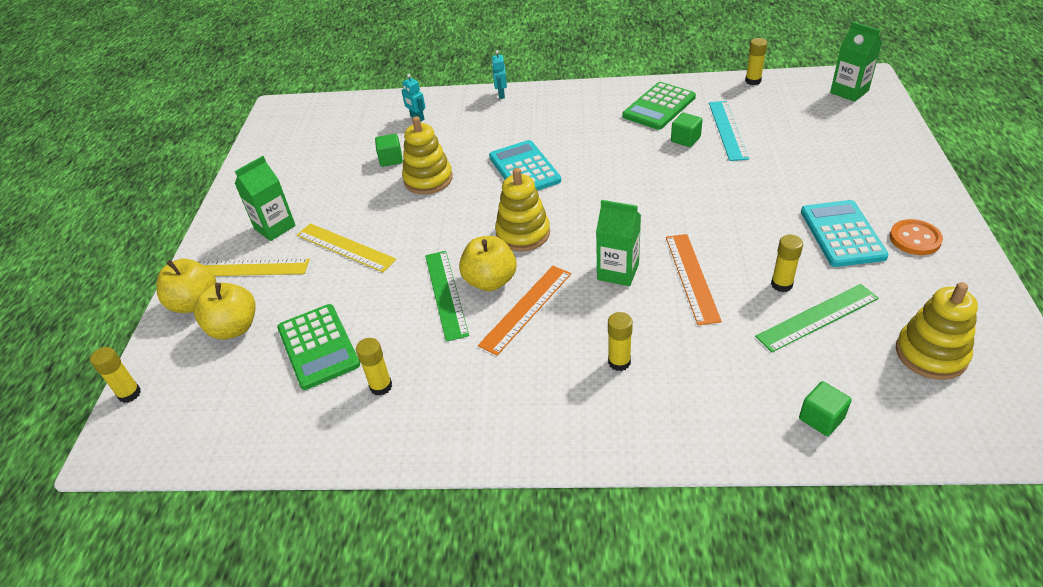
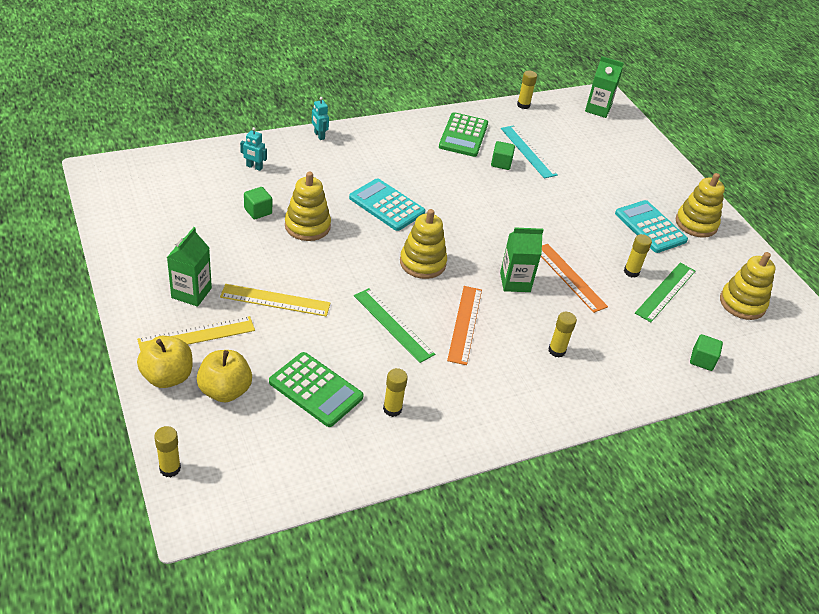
camera: 35 degrees left, 0 degrees up
yellow apple [459,236,517,291] -> none
orange button [890,219,943,255] -> yellow stacking toy [676,173,725,238]

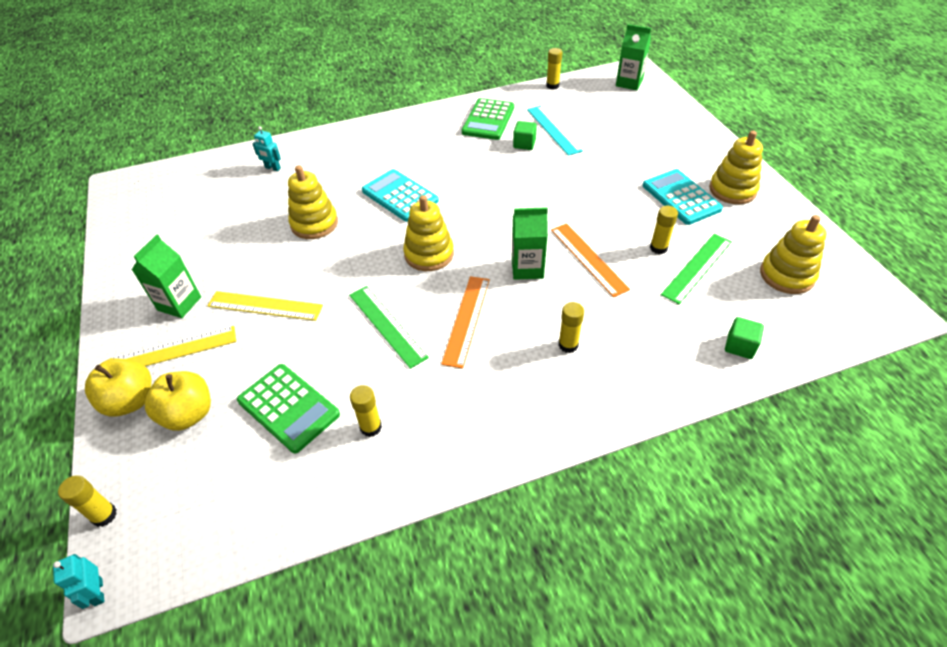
camera: 10 degrees right, 5 degrees up
green cube [244,187,272,220] -> none
turquoise robot [312,97,329,140] -> turquoise robot moved to [53,554,105,609]

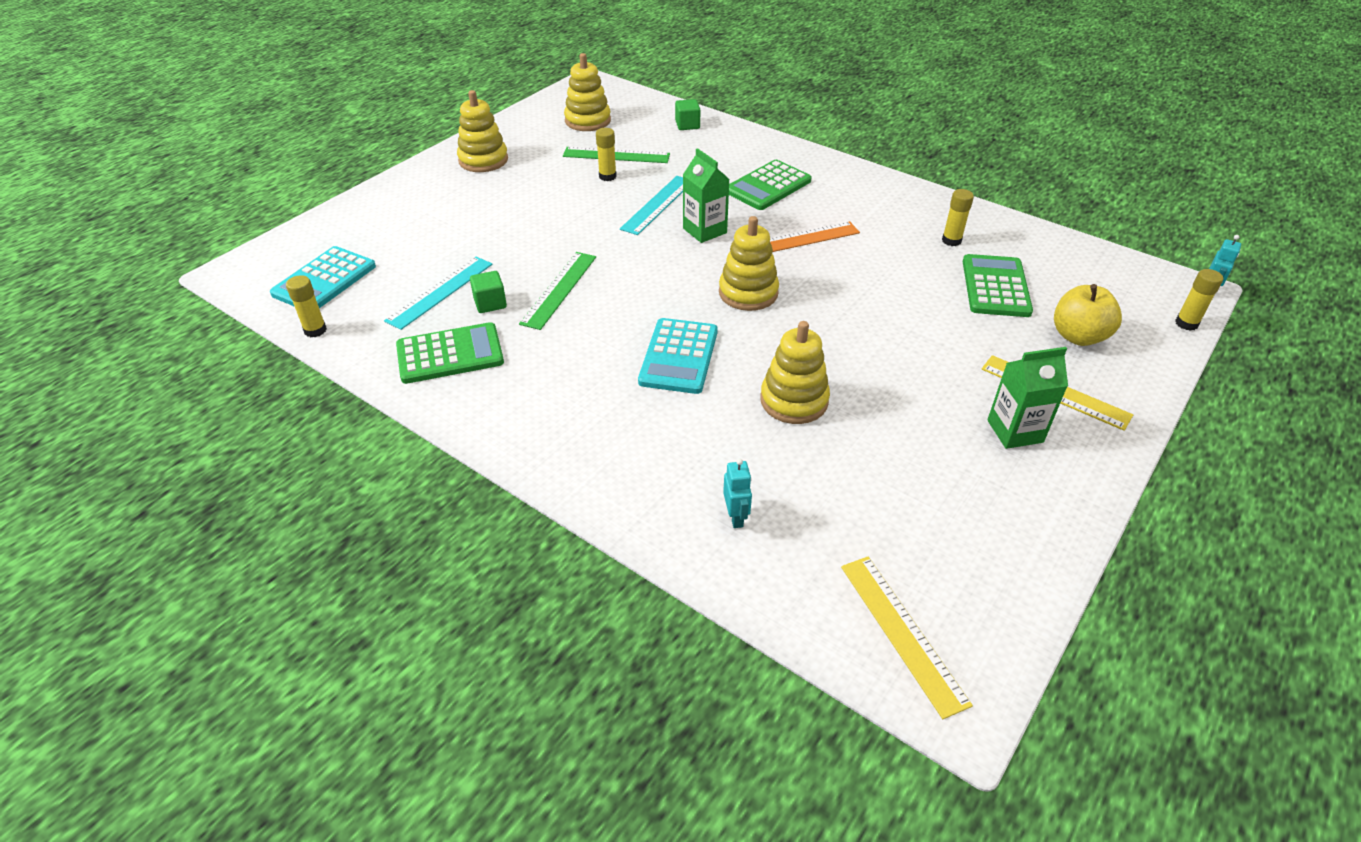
camera: 125 degrees left, 5 degrees down
yellow apple [85,359,152,416] -> none
yellow ruler [208,291,323,321] -> yellow ruler moved to [841,556,973,719]
green ruler [349,286,429,369] -> green ruler moved to [519,252,596,330]
orange ruler [551,224,630,297] -> turquoise ruler [620,176,683,235]
yellow glue stick [558,302,584,353] -> green calculator [729,160,812,210]
green carton [616,24,651,90] -> none
turquoise calculator [643,169,723,225] -> turquoise calculator moved to [270,246,376,308]

